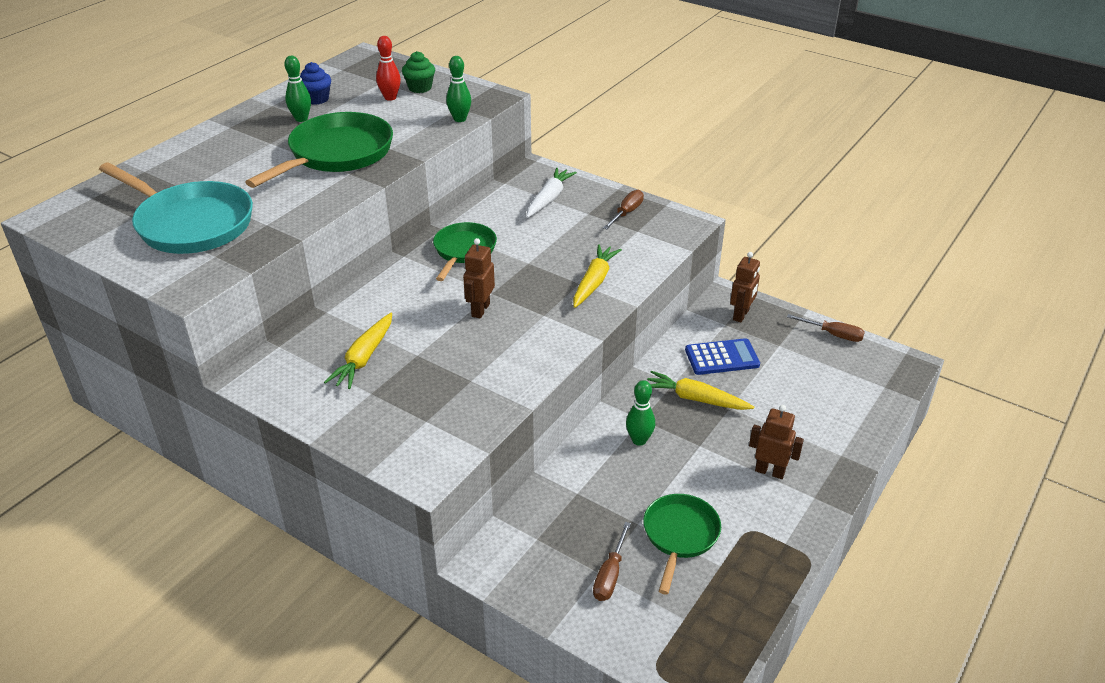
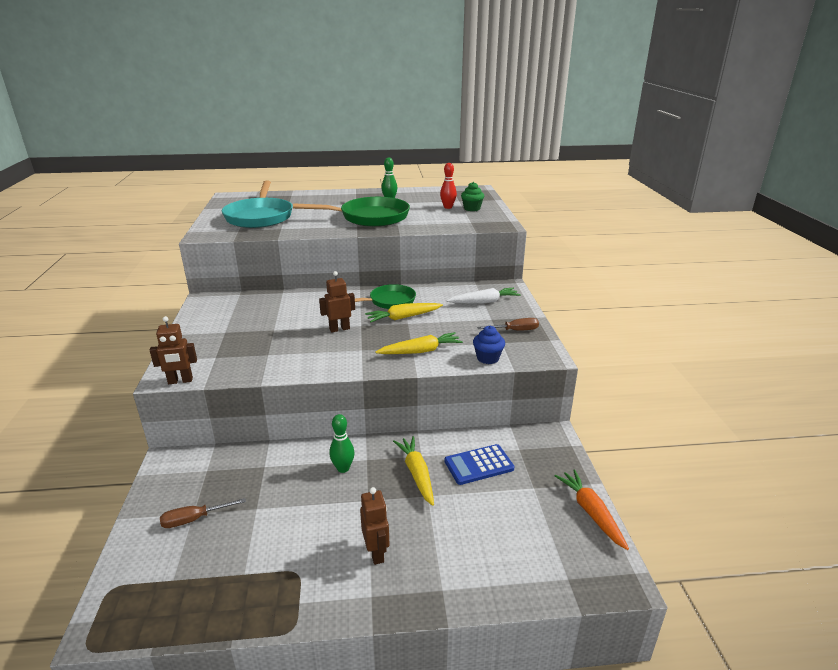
camera: 50 degrees right, 10 degrees down
blue cupcake [300,62,331,105] -> blue cupcake moved to [473,326,505,364]
yellow carrot [324,313,392,389] -> yellow carrot moved to [365,303,443,322]
green bowling pin [446,56,471,122] -> none
green pan [643,494,721,595] -> none
blue calculator [685,338,760,375] -> blue calculator turned 120 degrees clockwise [444,444,515,485]
brown robot [730,252,760,323] -> brown robot moved to [150,316,197,384]
brown screwdriver [787,314,865,342] -> orange carrot [555,470,629,550]

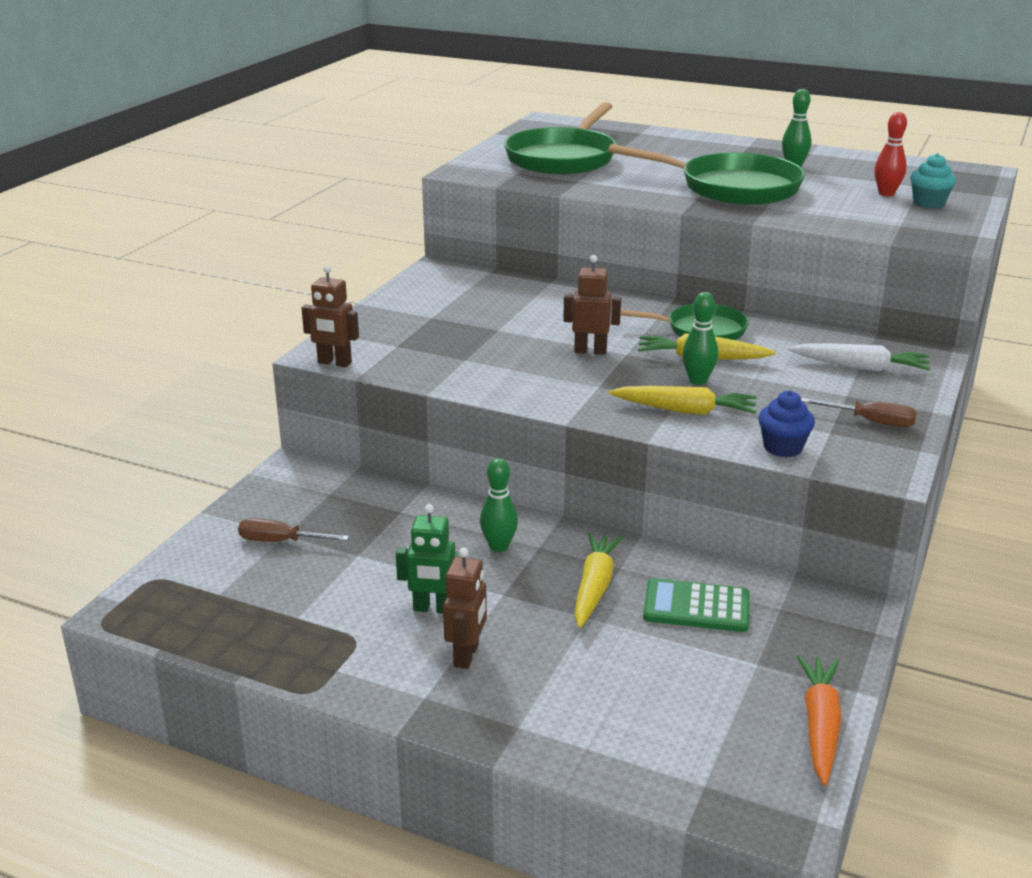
camera: 30 degrees right, 0 degrees up
turquoise pan [222,181,293,228] -> green pan [504,102,616,175]
blue calculator [444,444,515,485] -> green calculator [643,578,750,632]
green cupcake [461,182,484,211] -> turquoise cupcake [910,153,956,209]
none -> green robot [396,504,461,613]
none -> green bowling pin [682,292,718,385]

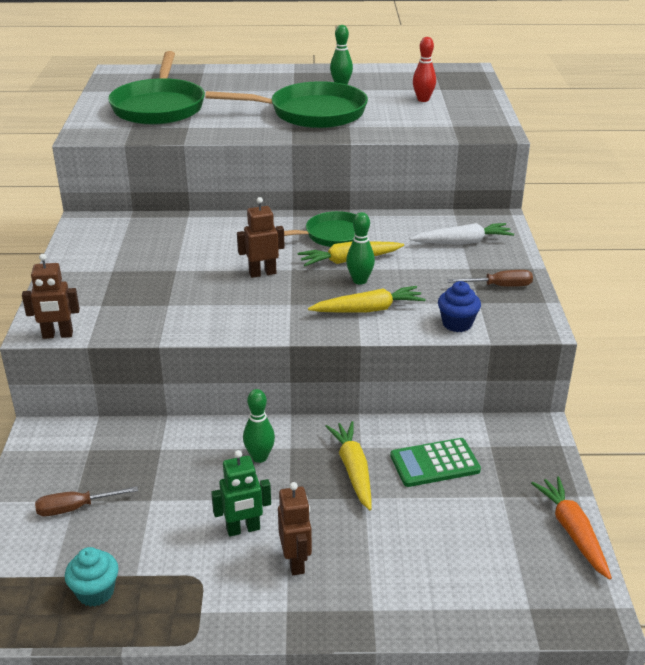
camera: 25 degrees left, 5 degrees up
turquoise cupcake [910,153,956,209] -> turquoise cupcake moved to [65,547,119,607]

